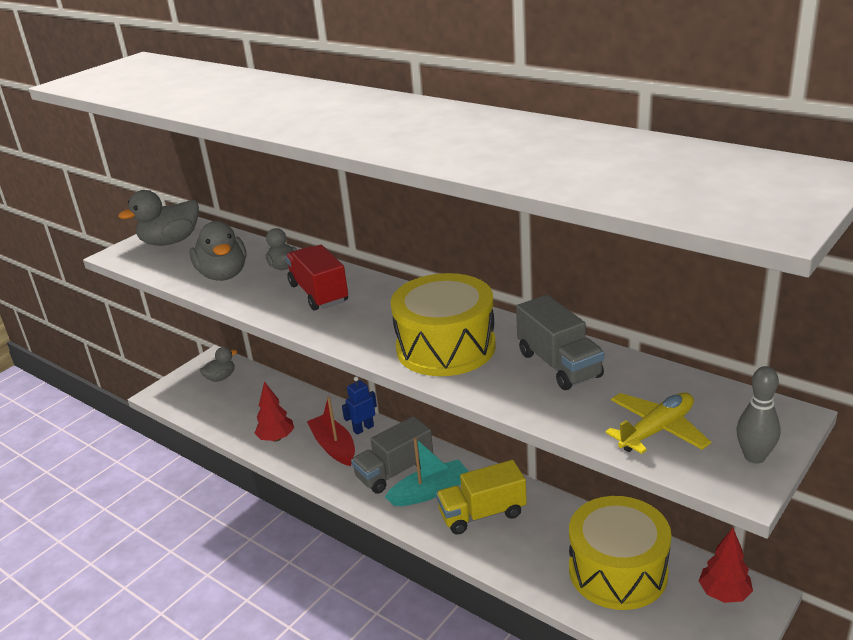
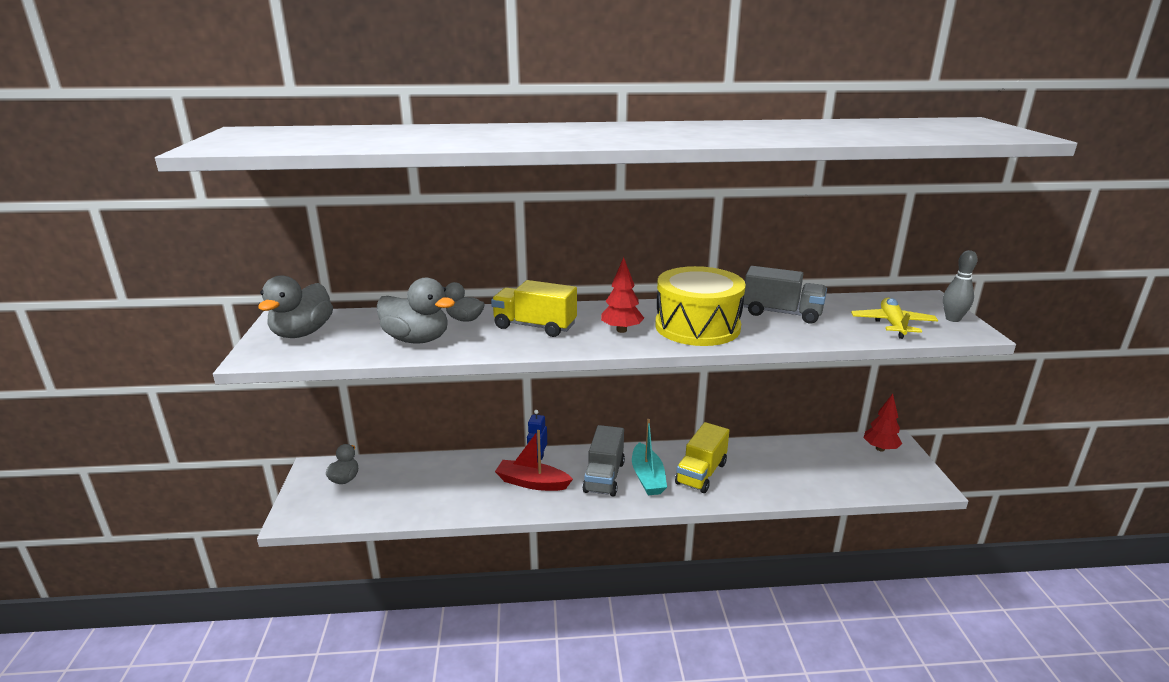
camera: 45 degrees left, 5 degrees down
red tree [255,381,294,442] -> red tree moved to [601,257,644,333]
red truck [285,245,348,311] -> yellow truck [491,280,577,337]
turquoise boat [385,438,469,506] -> turquoise boat turned 150 degrees clockwise [632,419,667,495]
yellow drum [569,496,672,610] -> none

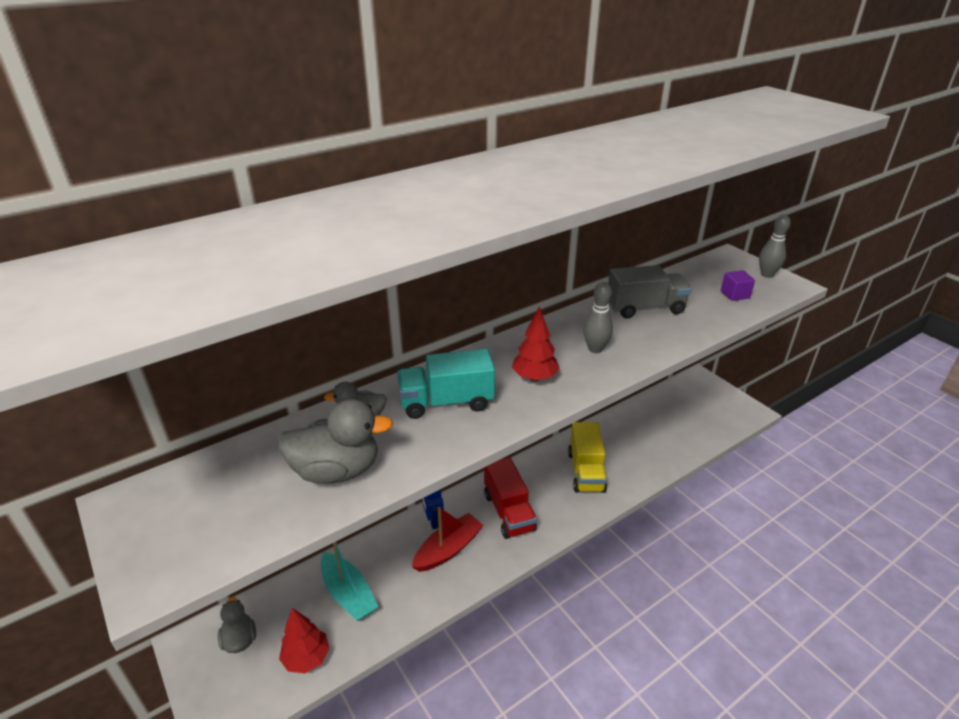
camera: 30 degrees left, 10 degrees up
grey duck [258,275,333,338] -> none
yellow truck [491,280,577,337] -> turquoise truck [397,349,495,419]
red boat [495,430,573,491] -> red boat turned 150 degrees clockwise [412,507,484,572]
grey truck [582,425,625,497] -> red truck [484,457,537,539]
turquoise boat [632,419,667,495] -> turquoise boat moved to [321,542,378,621]
yellow drum [655,266,746,346] -> grey bowling pin [583,282,613,353]
yellow plane [851,298,938,339] -> purple cube [721,270,755,301]
red tree [864,394,902,451] -> red tree moved to [279,608,330,673]

